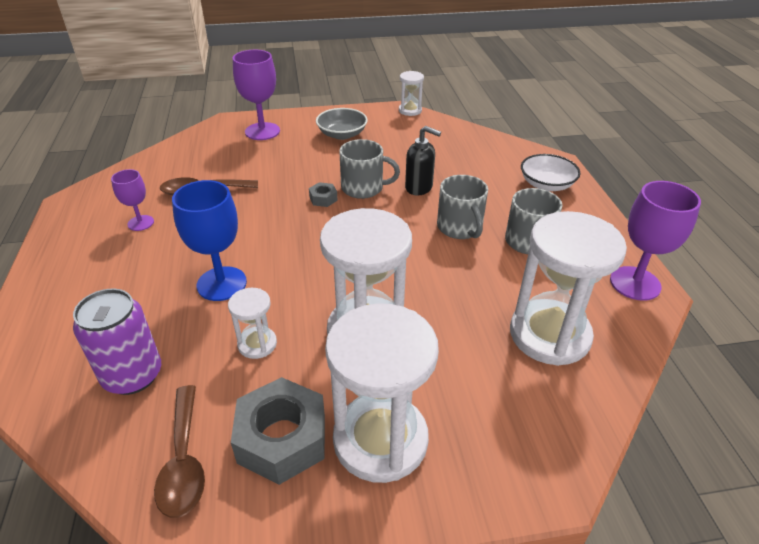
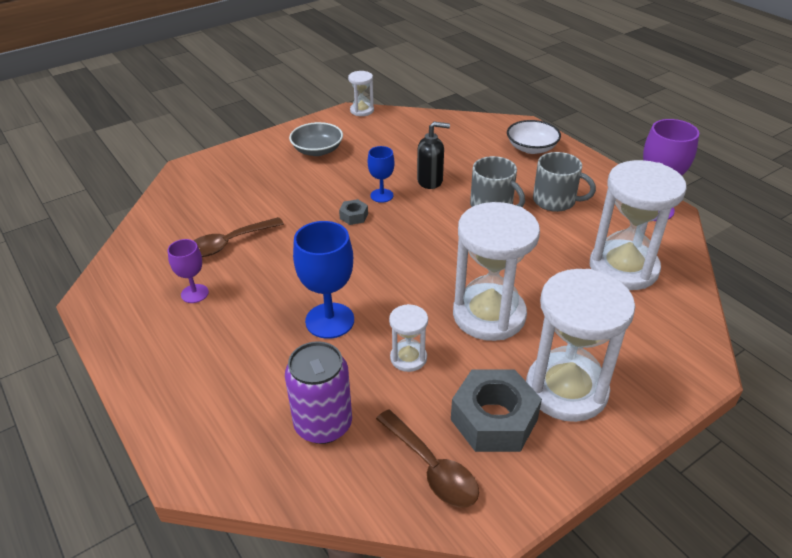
camera: 25 degrees left, 0 degrees up
purple goblet [233,50,280,140] -> none
grey mug [339,139,400,199] -> blue goblet [368,146,395,203]

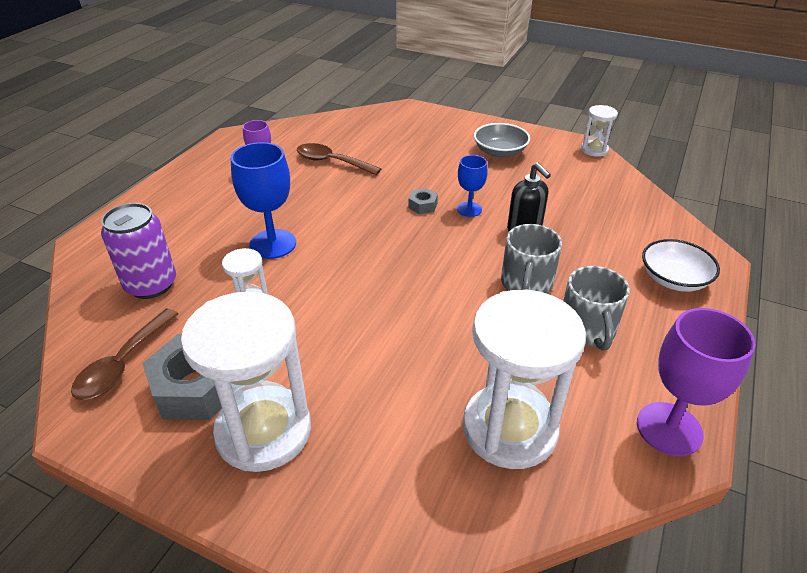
camera: 60 degrees right, 0 degrees up
white hourglass [453,202,540,341] -> none

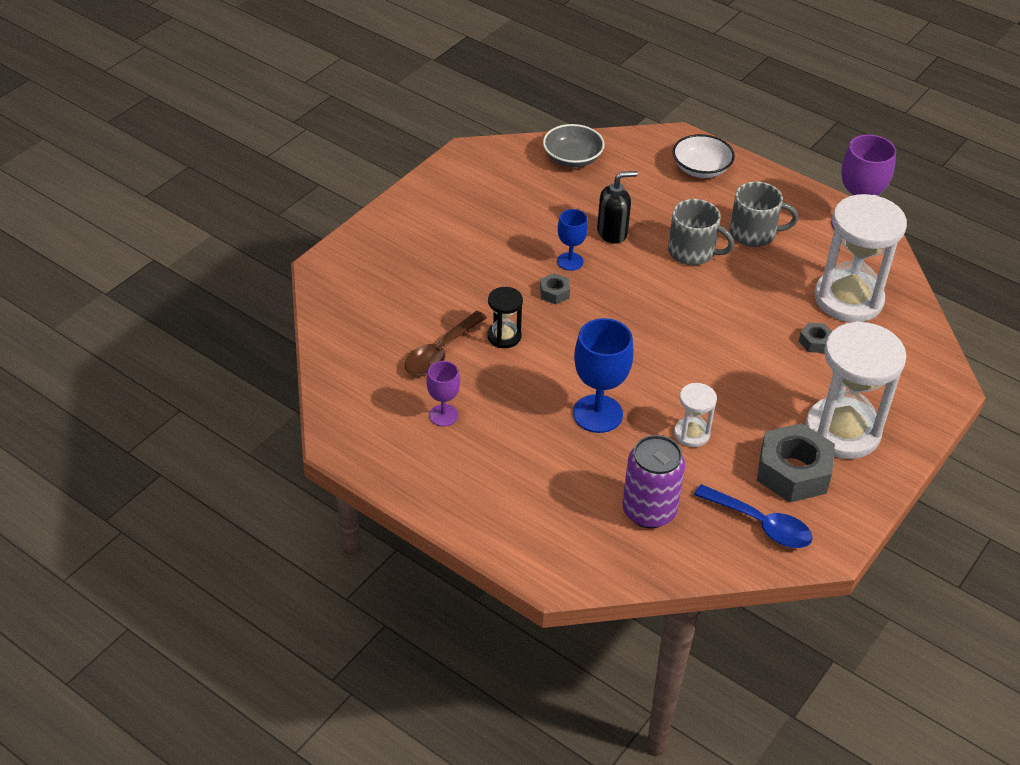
camera: 80 degrees left, 5 degrees up
brown spoon [71,309,178,400] -> blue spoon [694,484,813,548]
grey bowl [474,123,530,158] -> grey bowl moved to [543,124,605,167]
white hourglass [581,105,618,157] -> none
none -> black hourglass [487,287,523,348]
none -> grey nut [799,322,832,353]

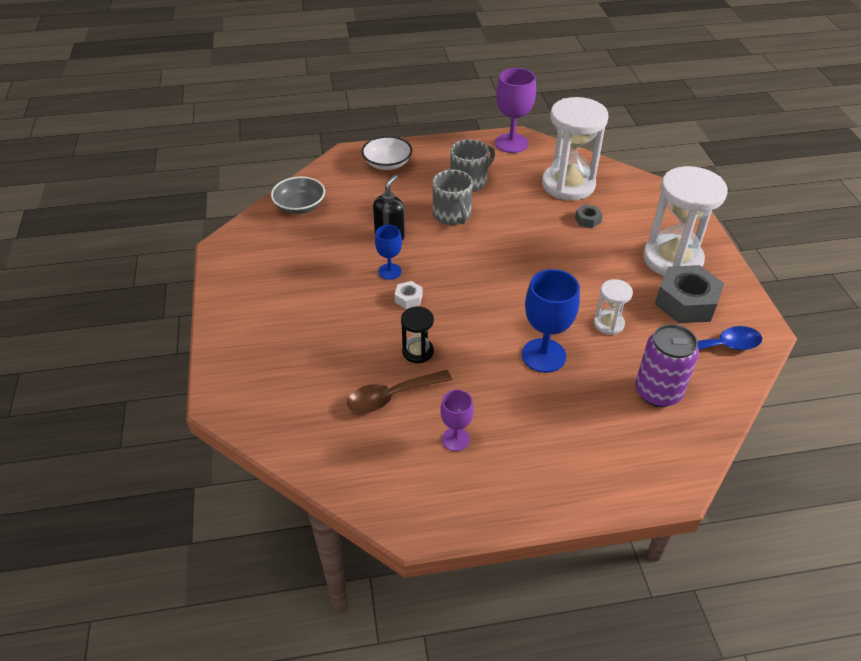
camera: 45 degrees left, 0 degrees up
brown spoon [405,311,487,375] -> brown spoon turned 75 degrees clockwise [347,370,452,413]
grey nut [540,273,570,304] -> white nut [395,281,423,309]
grey mug [668,199,734,265] -> grey mug turned 90 degrees clockwise [433,170,473,225]

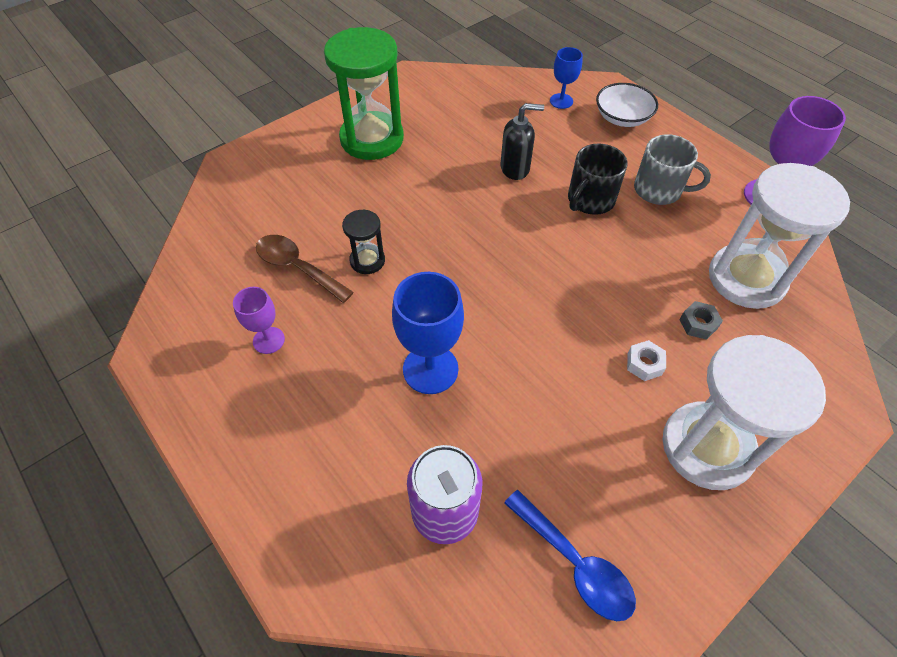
camera: 60 degrees right, 10 degrees up
grey bowl [271,176,325,214] -> none
blue goblet [375,225,402,280] -> blue goblet moved to [550,47,583,109]
white nut [395,281,423,309] -> white nut moved to [627,340,666,381]
grey mug [433,170,473,225] -> black mug [568,144,628,215]
white hourglass [594,279,633,335] -> none
grey nut [655,265,724,323] -> none
none -> green hourglass [324,27,404,160]

